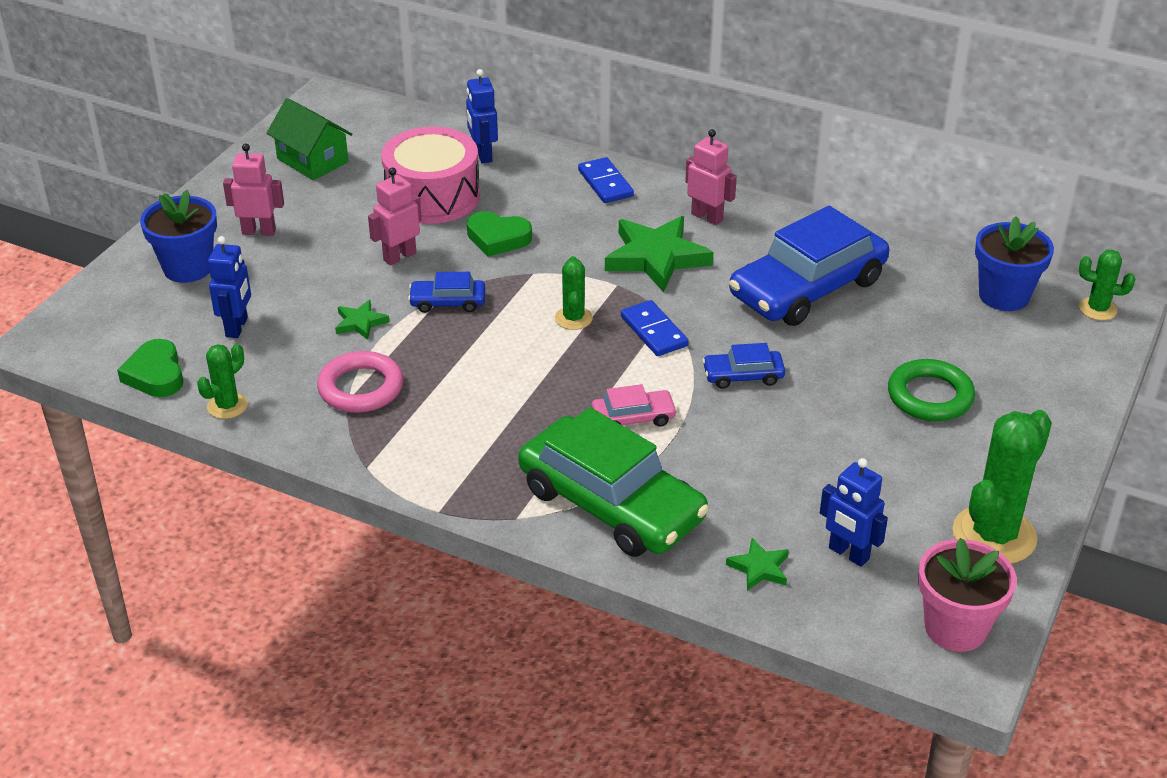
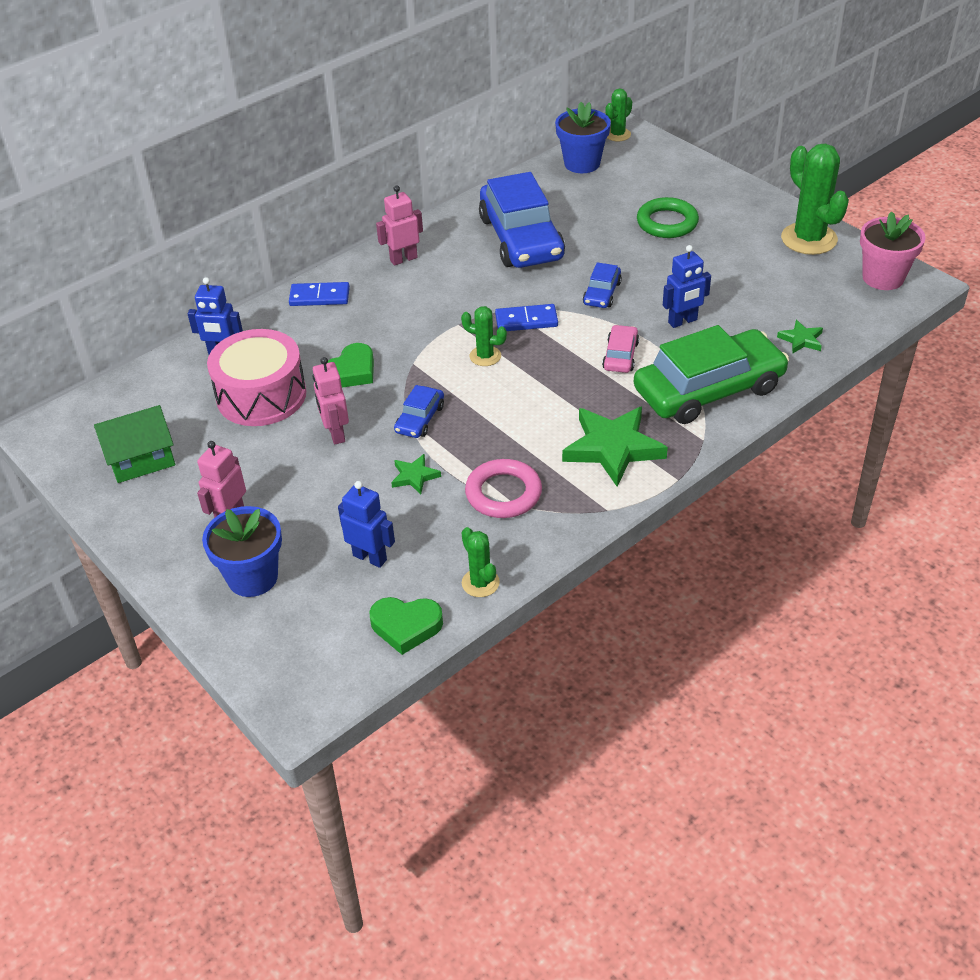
camera: 65 degrees left, 5 degrees up
green star [605,216,714,292] -> green star moved to [562,406,668,487]
blue robot [820,458,888,567] -> blue robot moved to [663,245,711,328]

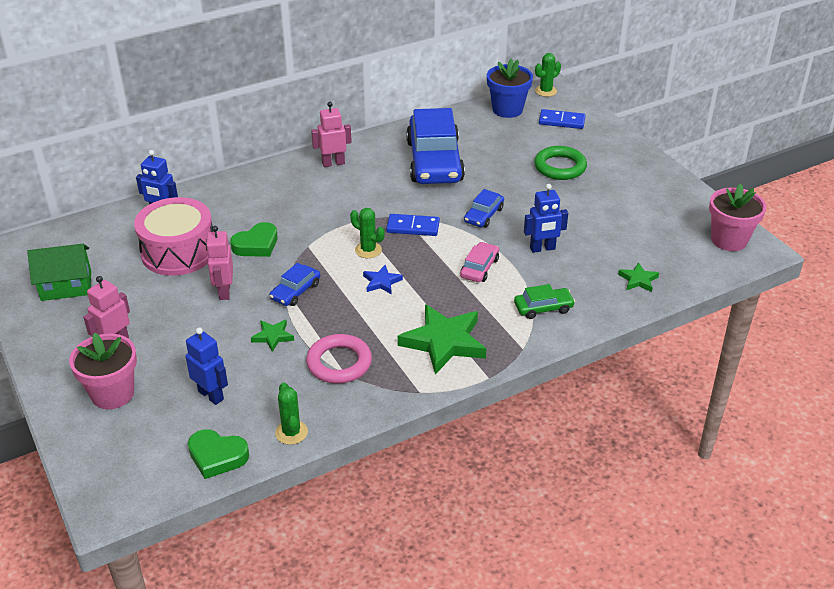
camera: 10 degrees right, 5 degrees down
blue flower pot [202,506,282,597] -> pink flower pot [69,332,137,409]
blue domino [289,282,350,306] -> blue domino moved to [539,109,586,129]
green car [634,325,789,424] -> green car [514,284,575,319], size x0.45
green cactus [781,144,849,255] -> none
none -> blue star [363,265,403,294]

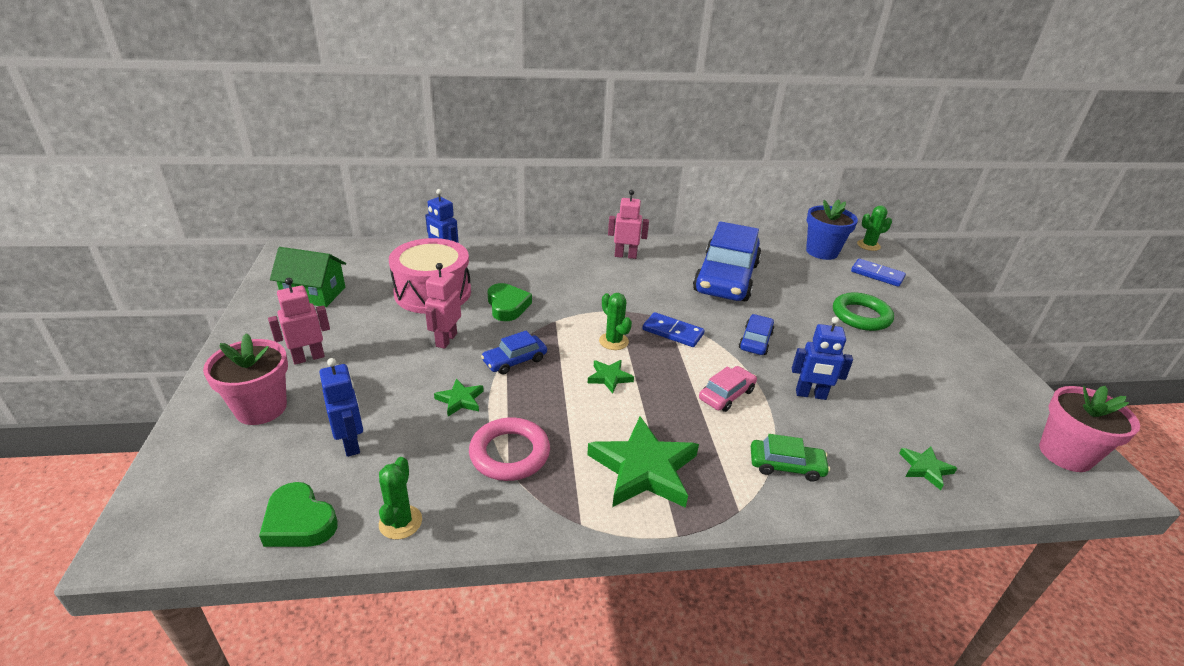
camera: 20 degrees right, 5 degrees down
green heart [230,222,278,257] -> green heart turned 90 degrees counterclockwise [488,283,532,321]
blue star [363,265,403,294] -> green star [588,360,634,394]
blue car [464,189,504,227] -> blue car turned 150 degrees clockwise [739,314,775,355]

